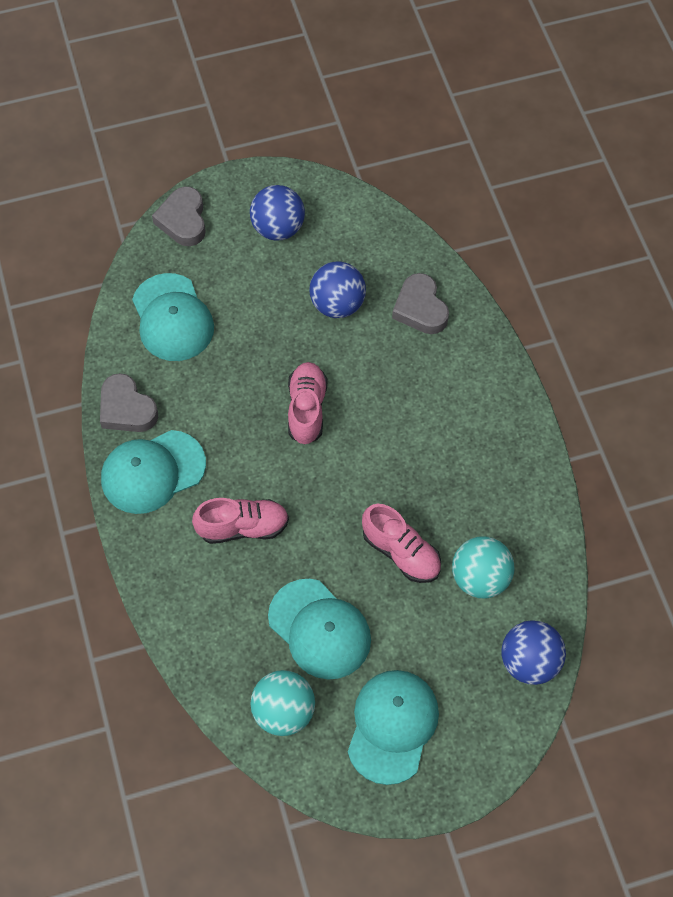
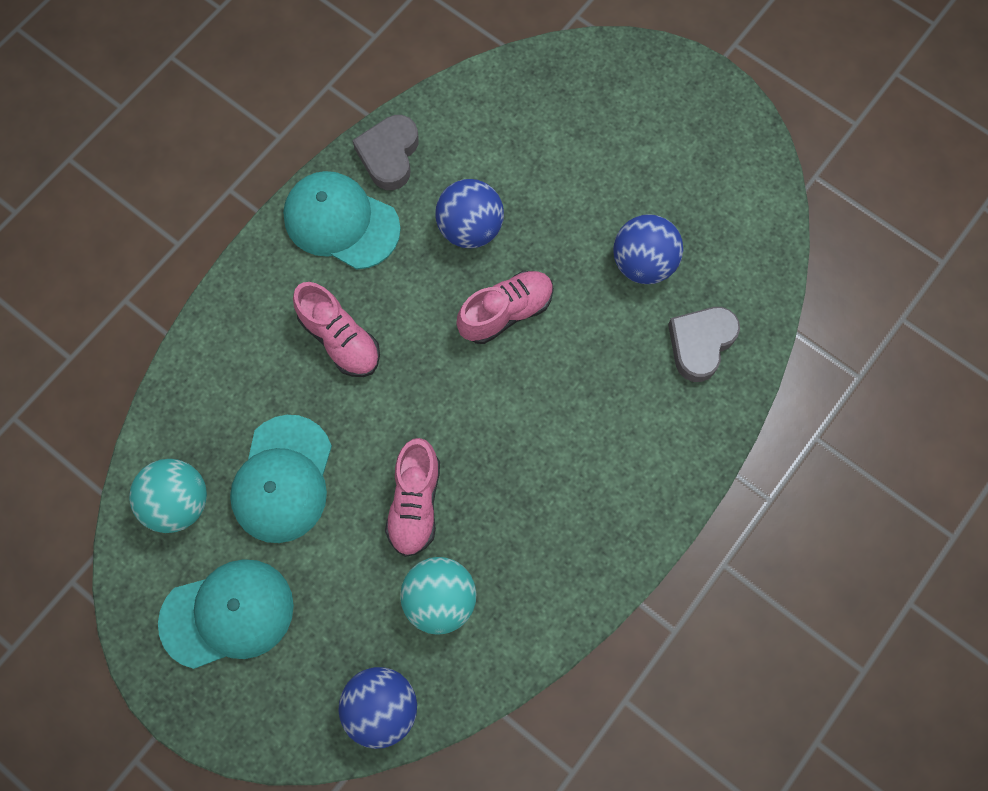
camera: 55 degrees right, 10 degrees up
turquoise cap [132,273,214,361] -> none
grey heart [152,186,206,246] -> none
blue ball [250,185,305,241] -> blue ball moved to [435,179,504,248]

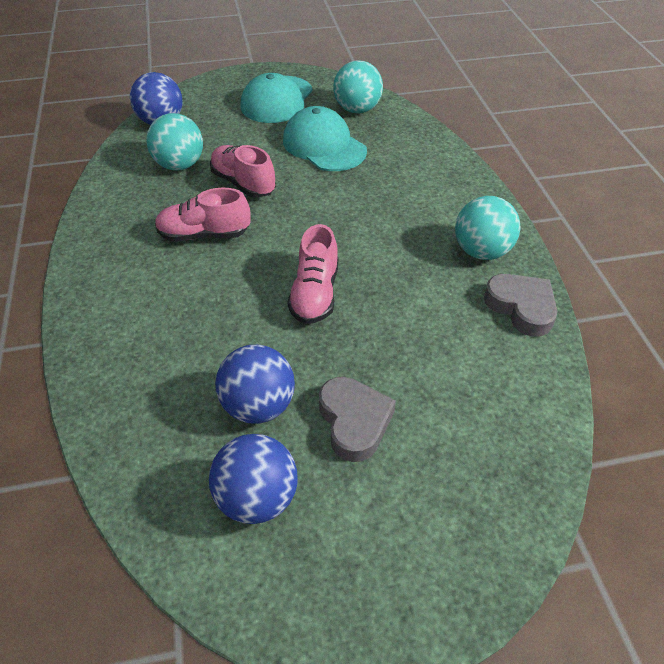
camera: 130 degrees right, 25 degrees down
turquoise cap [283,171,401,269] -> turquoise ball [455,196,521,260]
pink shoe [293,282,380,377] -> pink shoe moved to [155,188,251,241]
blue ball [435,179,504,248] -> blue ball moved to [209,434,298,524]
grey heart [668,307,740,382] -> grey heart moved to [319,377,396,462]

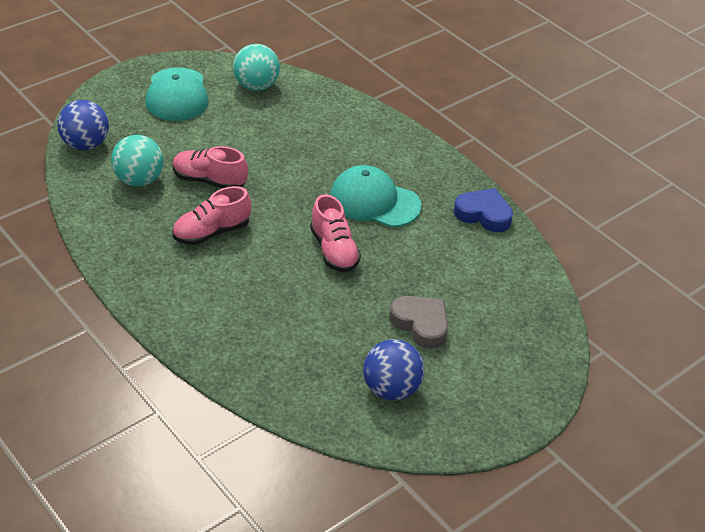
camera: 30 degrees left, 5 degrees down
blue ball [215,345,295,424] -> none
turquoise cap [283,106,367,171] -> turquoise cap moved to [330,165,421,227]
turquoise ball [455,196,521,260] -> none
grey heart [484,274,557,337] -> blue heart [453,188,513,232]

